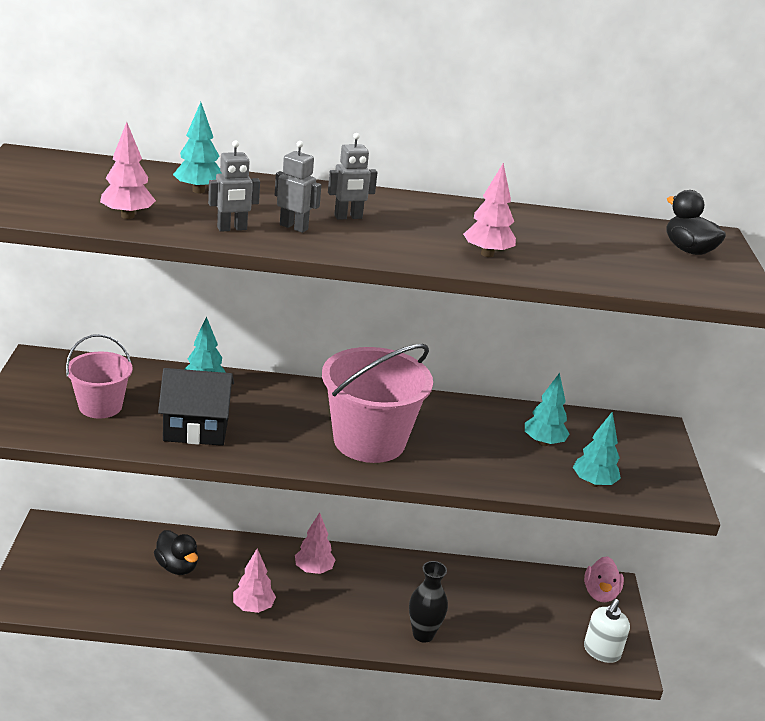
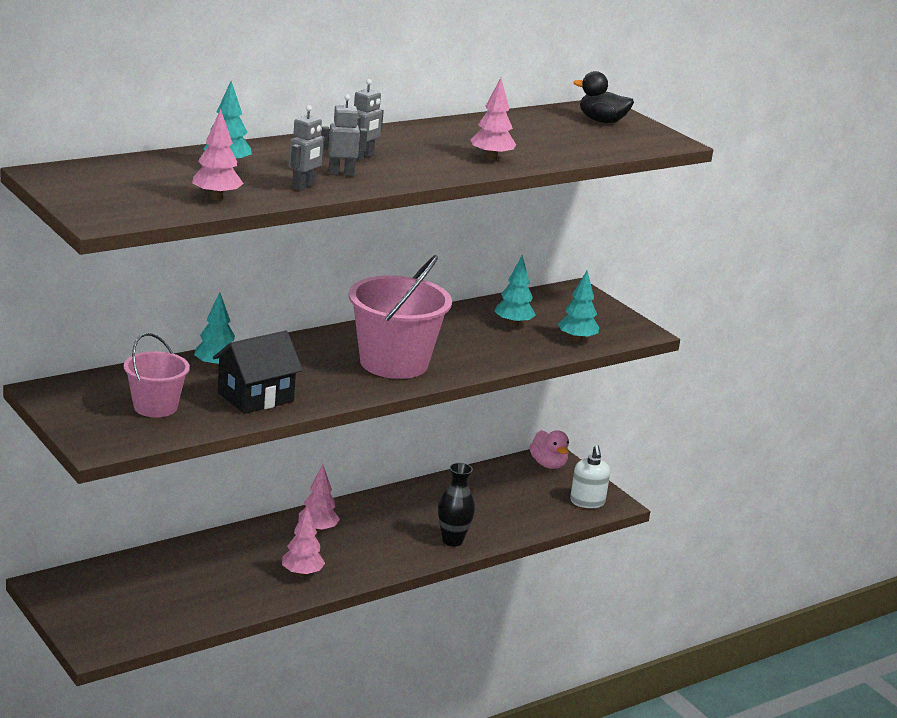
camera: 35 degrees left, 5 degrees down
black duck [154,530,198,575] -> none

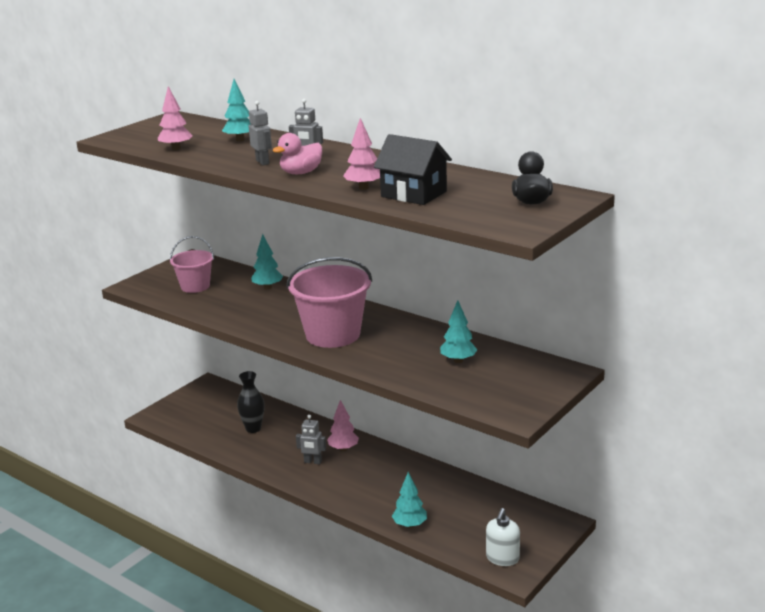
camera: 75 degrees right, 0 degrees up
black house [213,331,303,414] -> black house moved to [374,134,452,205]
pink tree [282,507,325,577] -> none
grey robot [289,105,325,191] -> grey robot moved to [296,415,326,464]
black vase [438,463,475,546] -> black vase moved to [237,371,265,433]
pink duck [530,430,569,469] -> pink duck moved to [273,133,322,174]
turquoise tree [558,271,599,342] -> turquoise tree moved to [392,472,427,528]
white soap dispenser [570,445,610,508] -> white soap dispenser turned 45 degrees counterclockwise [486,508,520,566]

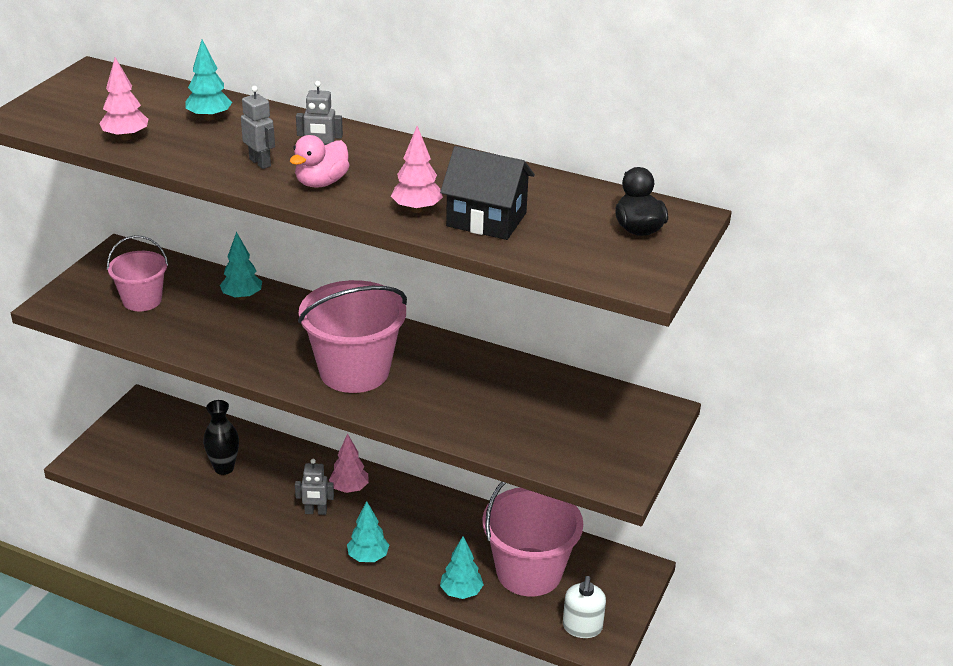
camera: 15 degrees left, 10 degrees up
turquoise tree [440,300,478,363] -> turquoise tree moved to [347,501,389,562]
none -> pink bucket [482,482,583,596]

